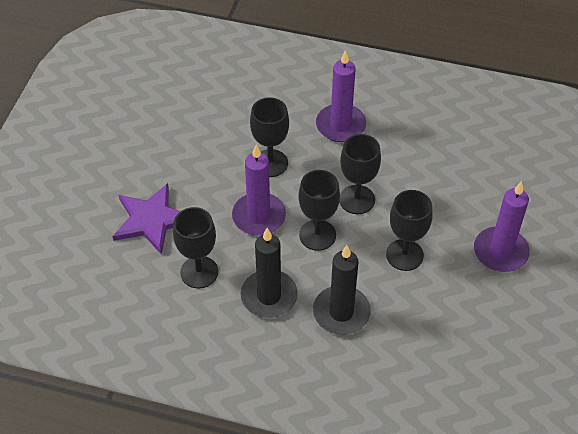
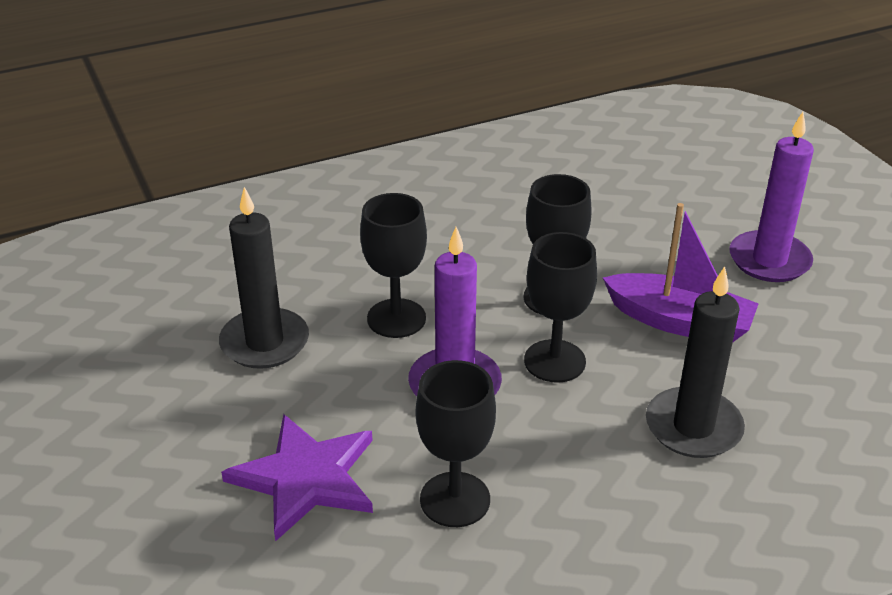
camera: 40 degrees left, 15 degrees down
black candle [241,228,298,318] -> black candle moved to [219,187,309,369]
purple candle [316,50,366,142] -> none
black goblet [386,190,432,271] -> purple boat [603,203,759,342]

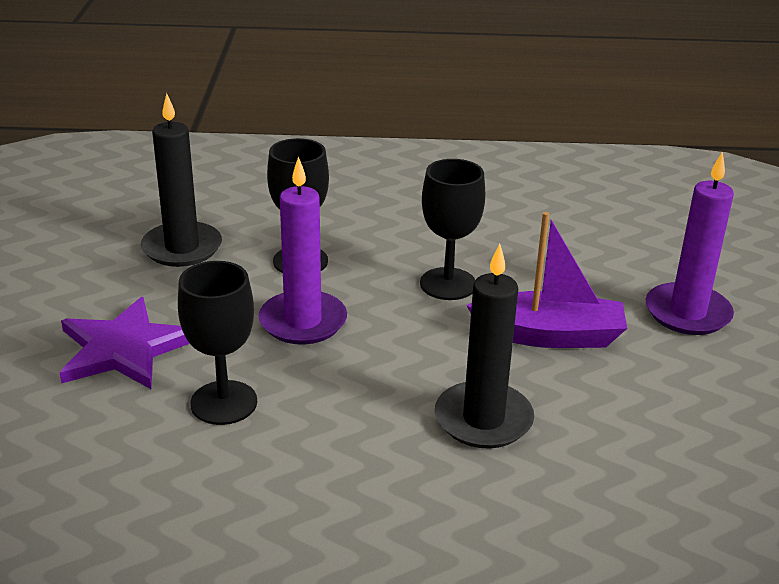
camera: 25 degrees right, 5 degrees down
black goblet [524,232,597,383] -> none
purple boat [603,203,759,342] -> purple boat turned 45 degrees counterclockwise [466,212,627,348]

